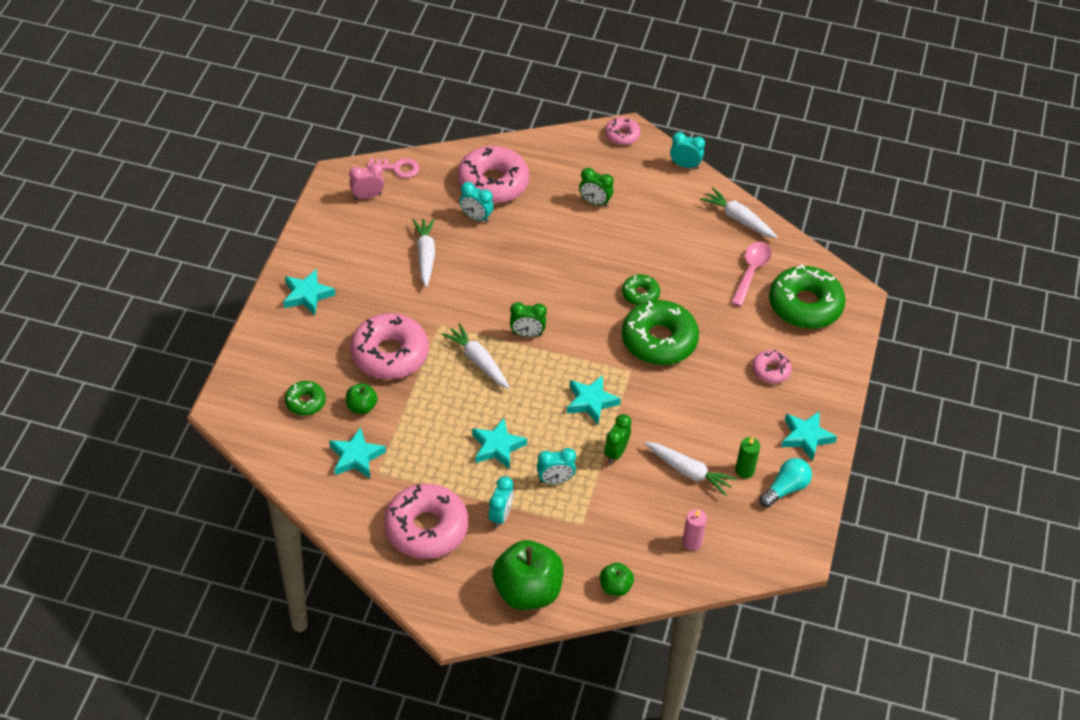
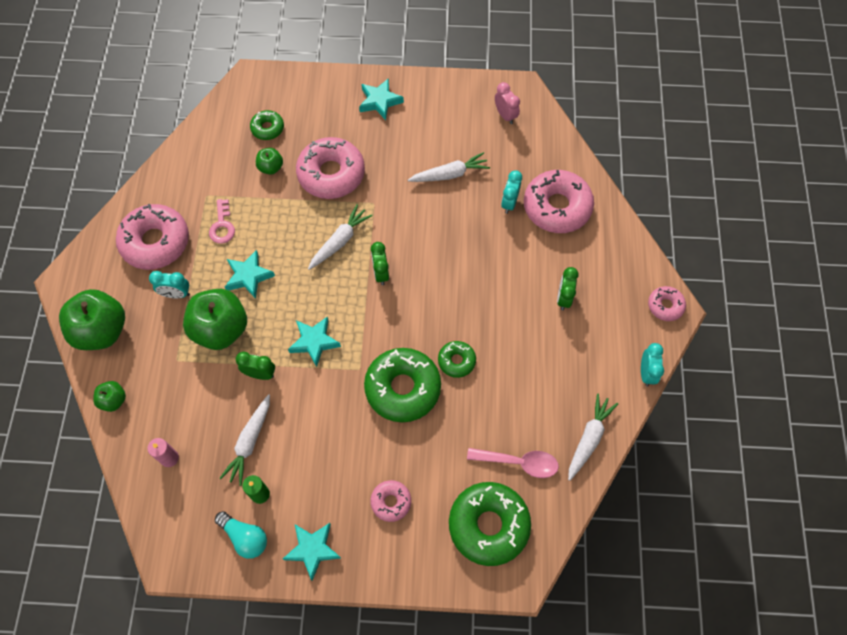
camera: 80 degrees right, 15 degrees up
turquoise star [329,427,386,478] -> none
pink key [367,158,419,178] -> pink key moved to [209,199,235,244]
turquoise clock [537,448,576,484] -> green apple [183,289,247,350]

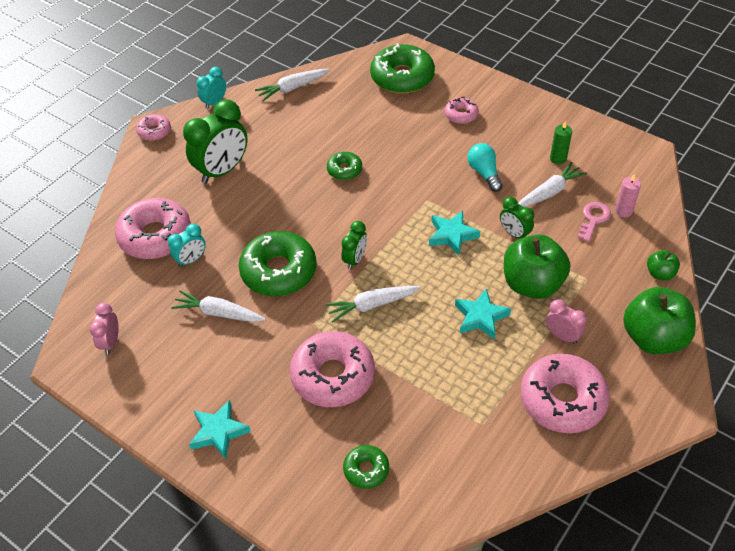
camera: 145 degrees left, 15 degrees down
turquoise clock [149,271,190,298] -> pink clock [546,299,587,344]
pink key [209,199,235,244] -> pink key moved to [577,202,611,242]
turquoise light bulb [215,511,267,559] -> turquoise light bulb moved to [467,143,503,192]
green apple [256,148,283,175] -> none
turquoise star [283,523,341,581] -> none
green donut [364,348,441,422] -> green donut moved to [239,231,316,296]
pink spoon [467,448,559,478] -> none
green clock [557,267,579,310] -> green clock [183,99,248,184], size x1.90

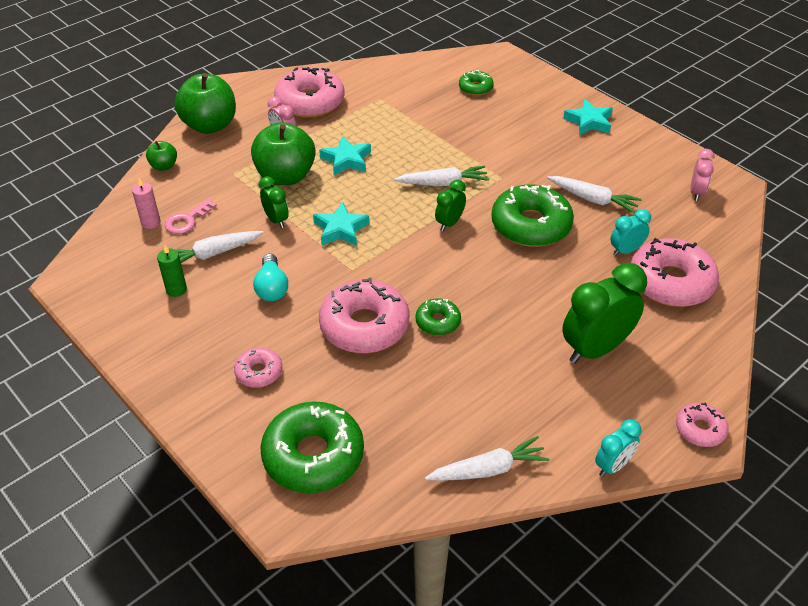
camera: 170 degrees left, 5 degrees down
pink donut [290,331,375,407] -> pink donut moved to [319,278,410,353]

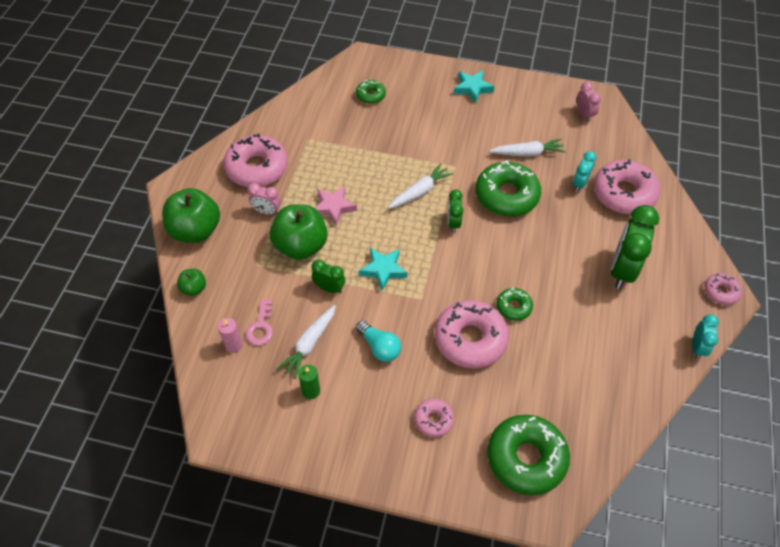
camera: 35 degrees left, 10 degrees up
turquoise star [319,136,371,175] -> pink star [315,186,357,227]
white carrot [425,436,549,481] -> none

